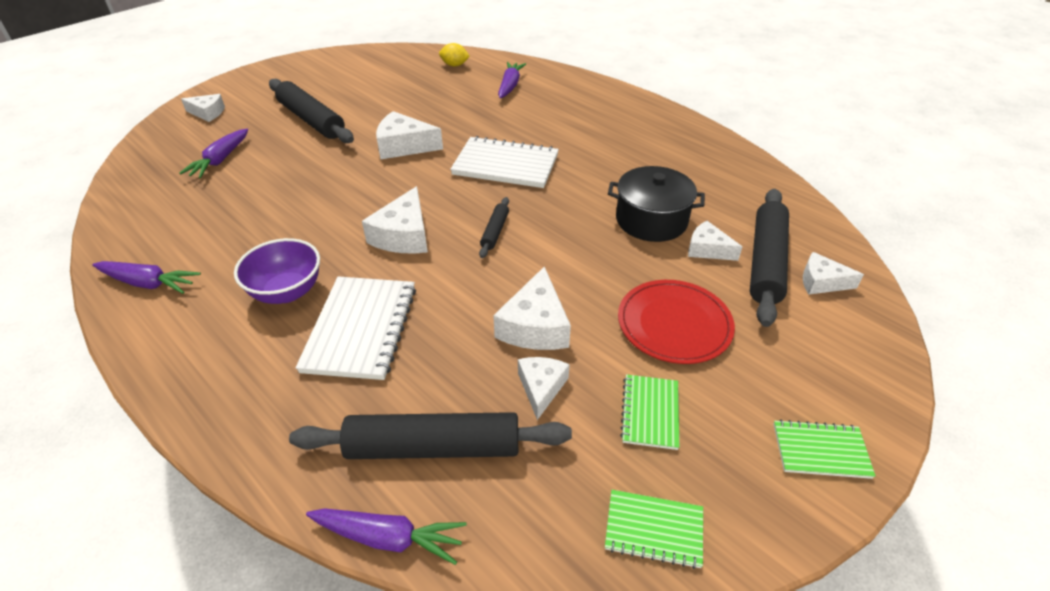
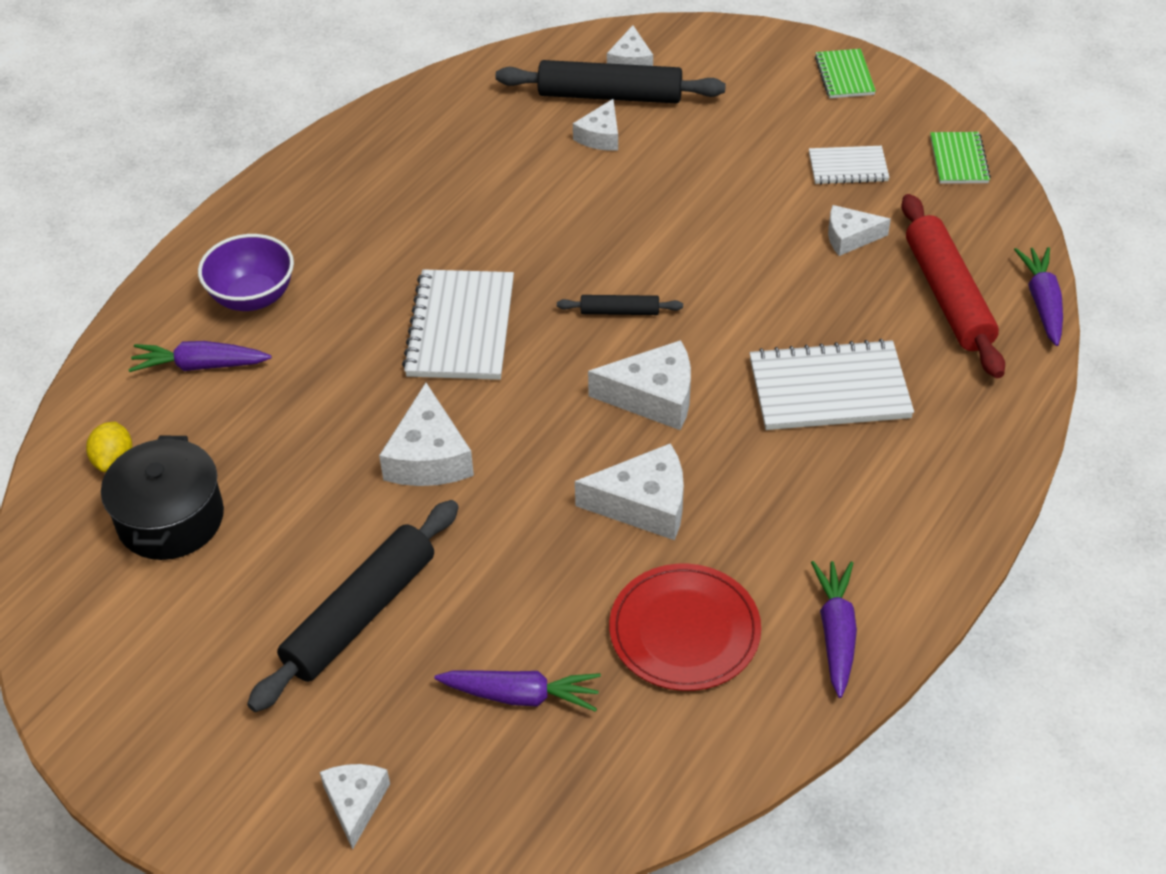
camera: 100 degrees left, 5 degrees up
purple bowl [234,238,320,304] -> purple bowl moved to [198,234,294,311]
black rolling pin [289,412,572,459] -> red rolling pin [901,194,1005,378]
white cheese [493,266,571,350] -> white cheese moved to [575,443,684,540]
black pot [608,166,705,242] -> black pot moved to [101,436,224,560]
red plate [618,280,735,364] -> red plate moved to [609,564,761,691]
green notebook [620,374,679,450] -> white notebook [809,146,889,184]

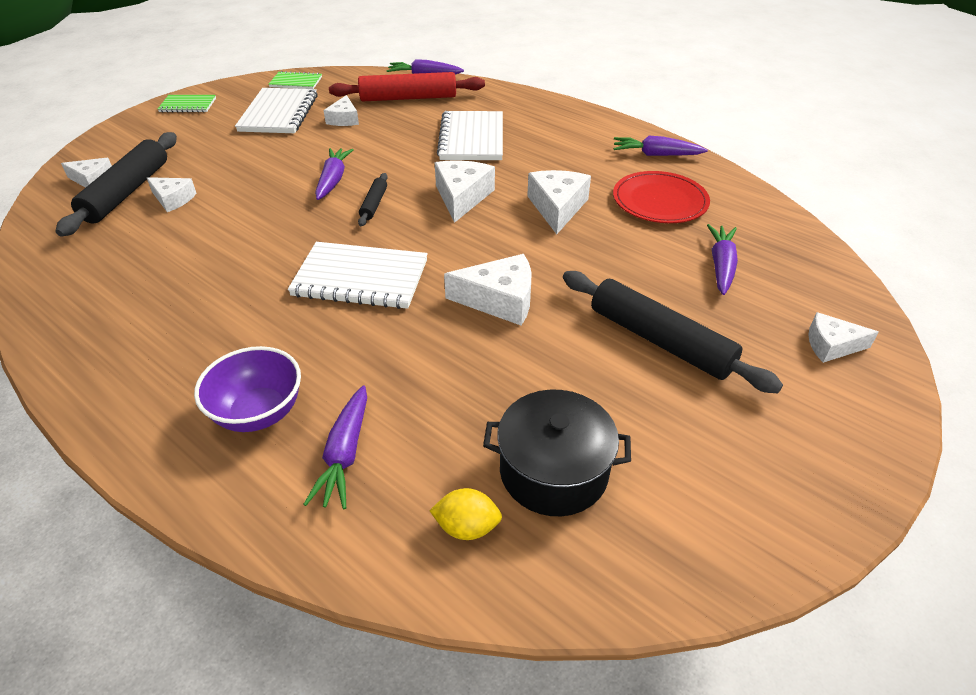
camera: 85 degrees left, 5 degrees down
white notebook [809,146,889,184] -> white notebook [235,88,318,133], size x1.76
none -> purple carrot [315,148,354,200]

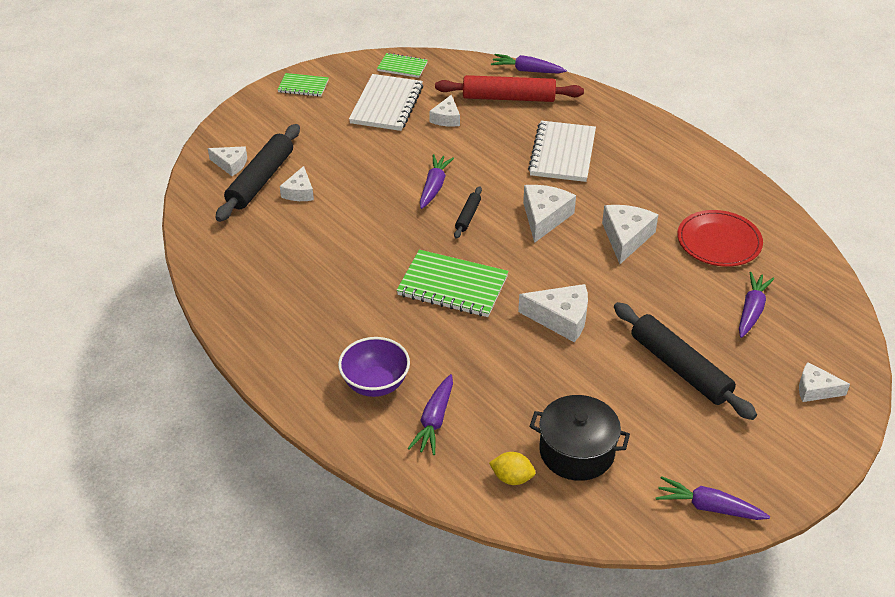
camera: 10 degrees right, 0 degrees up
white cheese [147,177,197,212] -> white cheese turned 60 degrees clockwise [280,166,314,201]
white notebook [288,242,428,309] -> green notebook [396,250,509,317]
purple carrot [614,136,708,156] -> purple carrot moved to [656,476,770,520]

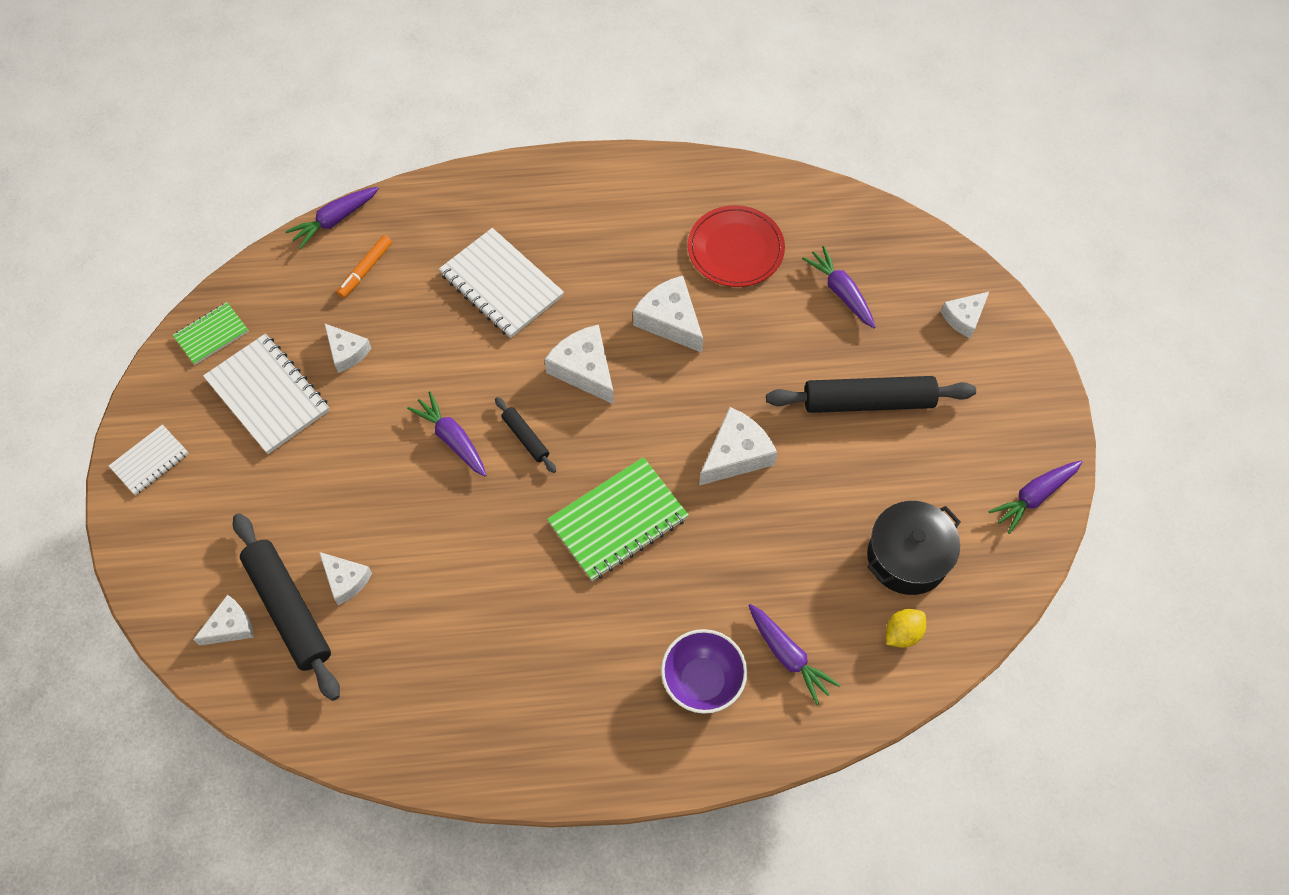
camera: 55 degrees left, 20 degrees up
green notebook [277,73,329,97] -> white notebook [109,425,189,495]
red rolling pin [435,75,584,102] -> orange marker [337,235,392,298]

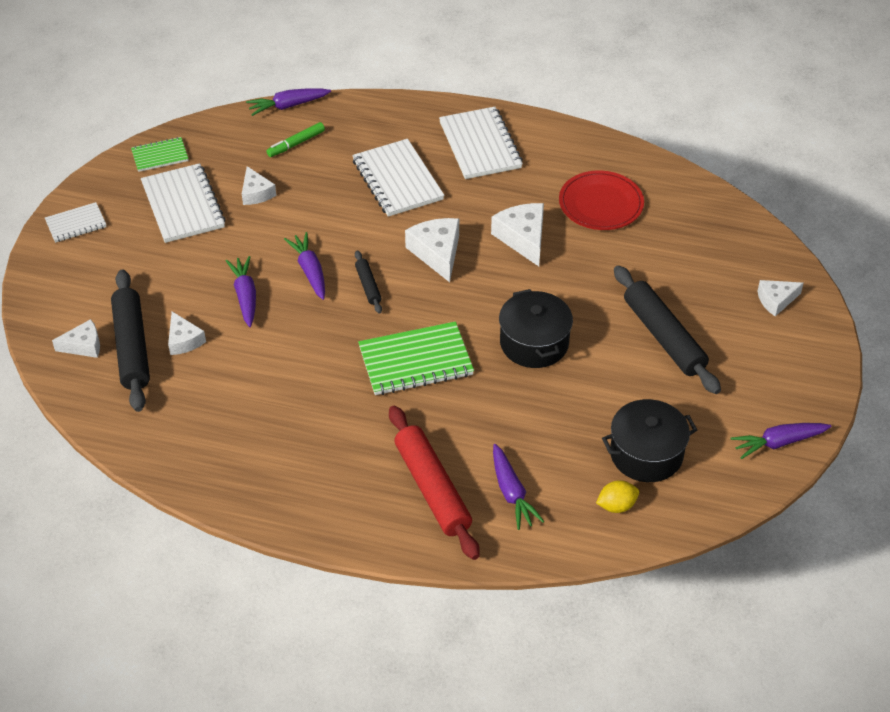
camera: 20 degrees right, 15 degrees down
orange marker [337,235,392,298] -> green marker [266,122,325,157]
purple bowl [661,629,747,714] -> red rolling pin [389,406,479,560]
white cheese [699,407,777,486] -> black pot [499,289,573,368]
black rolling pin [766,376,976,413] -> black rolling pin turned 45 degrees clockwise [614,265,721,394]
purple carrot [802,246,875,328] -> purple carrot moved to [226,256,256,327]
none -> white notebook [439,107,523,179]

